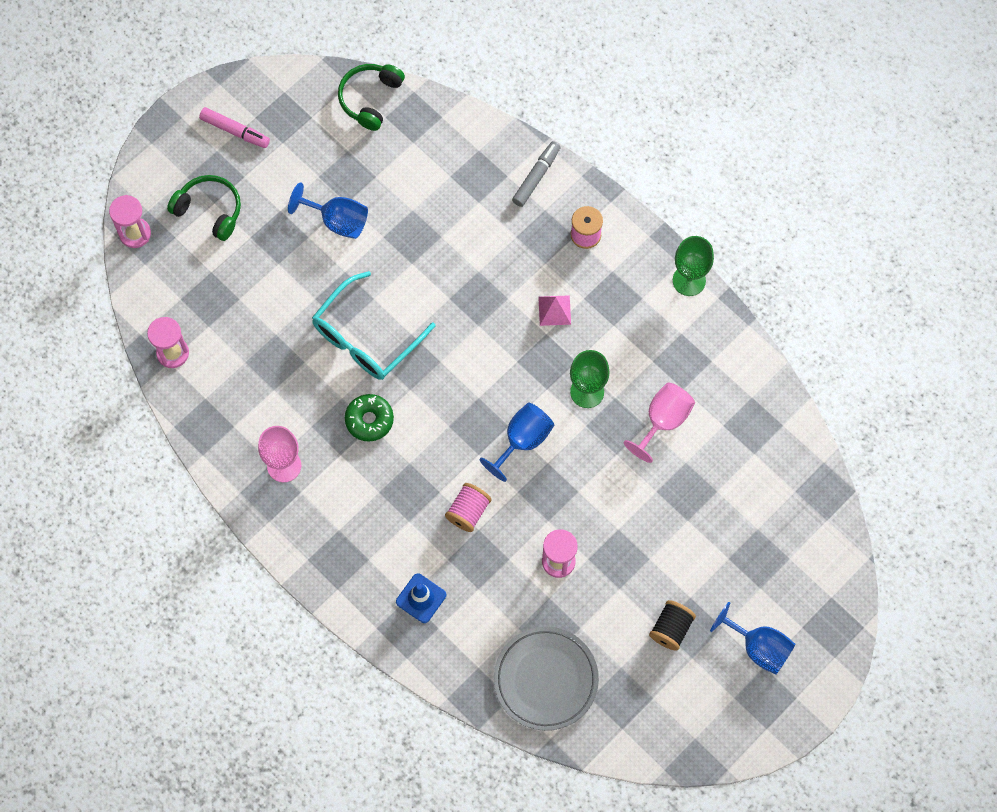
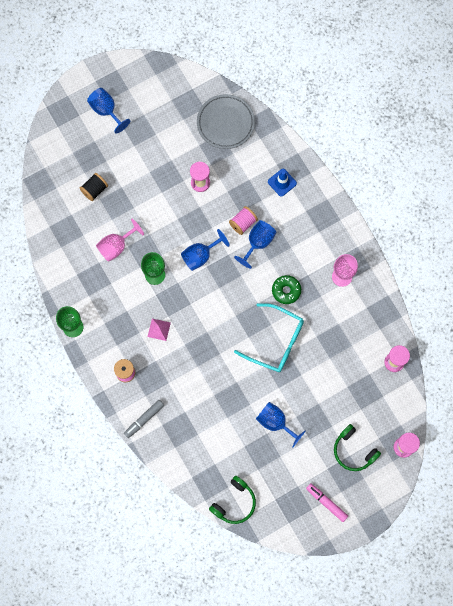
camera: 165 degrees left, 5 degrees up
turquoise glasses [312,271,436,380] -> turquoise glasses turned 60 degrees clockwise [234,303,304,372]
black spool [649,600,696,651] -> black spool moved to [80,173,108,201]
none -> blue goblet [234,220,276,269]

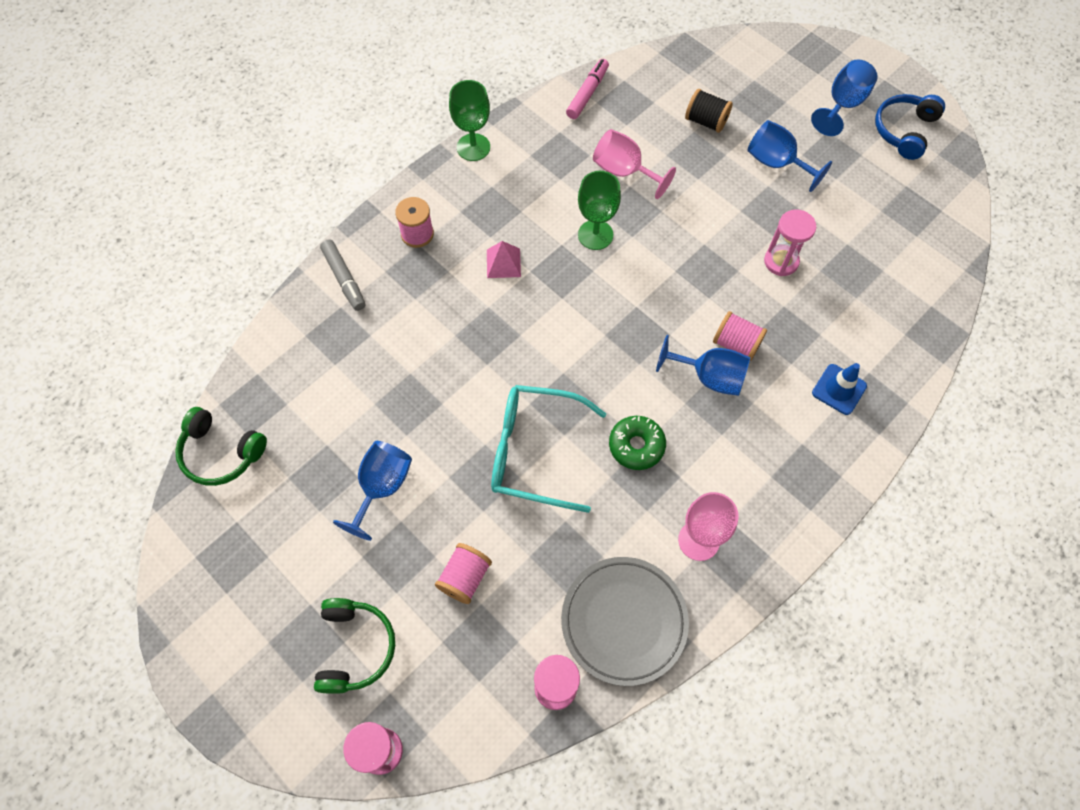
camera: 75 degrees right, 10 degrees down
grey marker [124,400,164,438] -> grey marker turned 150 degrees counterclockwise [320,240,365,311]
blue goblet [181,229,230,271] -> blue goblet moved to [747,120,832,192]
grey plate [197,94,255,149] -> grey plate moved to [561,557,689,686]
turquoise glasses [234,303,304,372] -> turquoise glasses turned 90 degrees clockwise [491,385,606,513]
pink marker [306,483,348,522] -> pink marker moved to [566,59,609,119]
green headphones [334,424,381,471] -> green headphones turned 150 degrees clockwise [314,598,395,694]
none -> pink spool [435,543,492,604]
none -> blue headphones [875,94,945,160]

